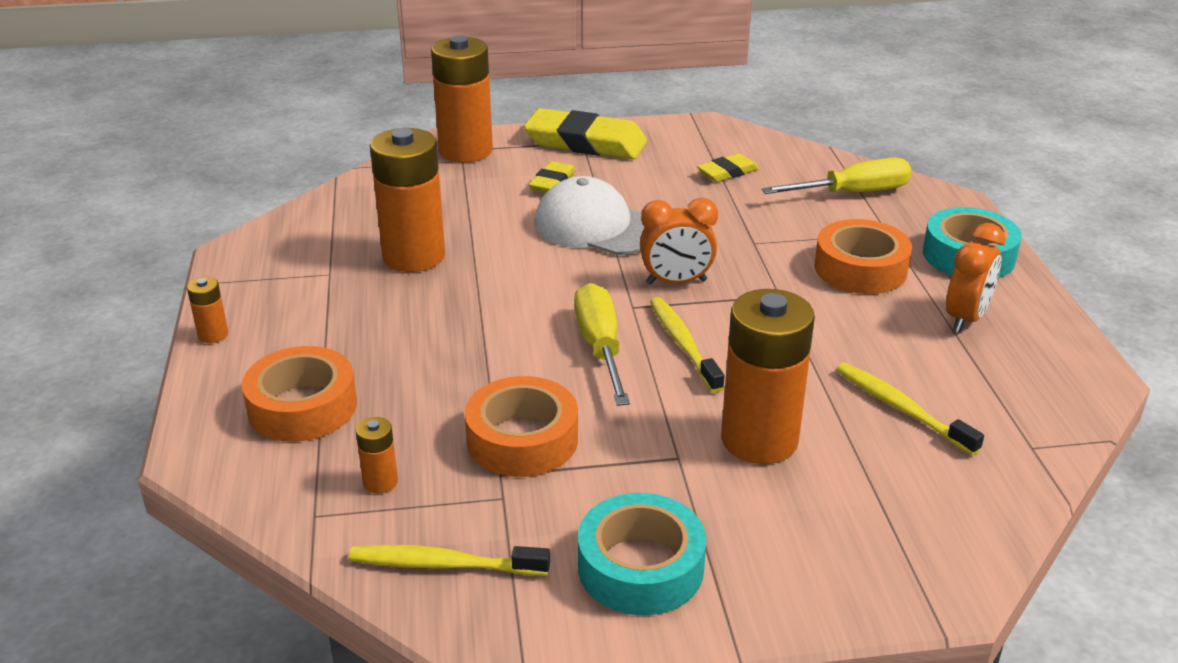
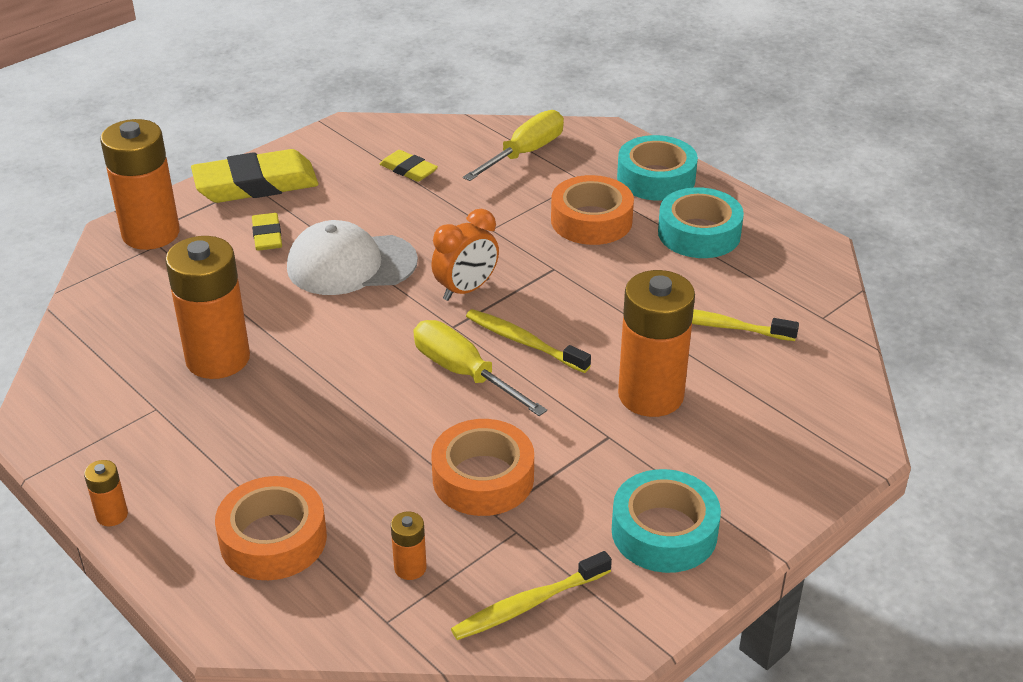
camera: 35 degrees left, 5 degrees up
yellow eraser [697,153,759,182] -> yellow eraser turned 75 degrees counterclockwise [380,150,438,182]
orange clock [946,223,1006,333] -> turquoise tape [658,187,744,258]

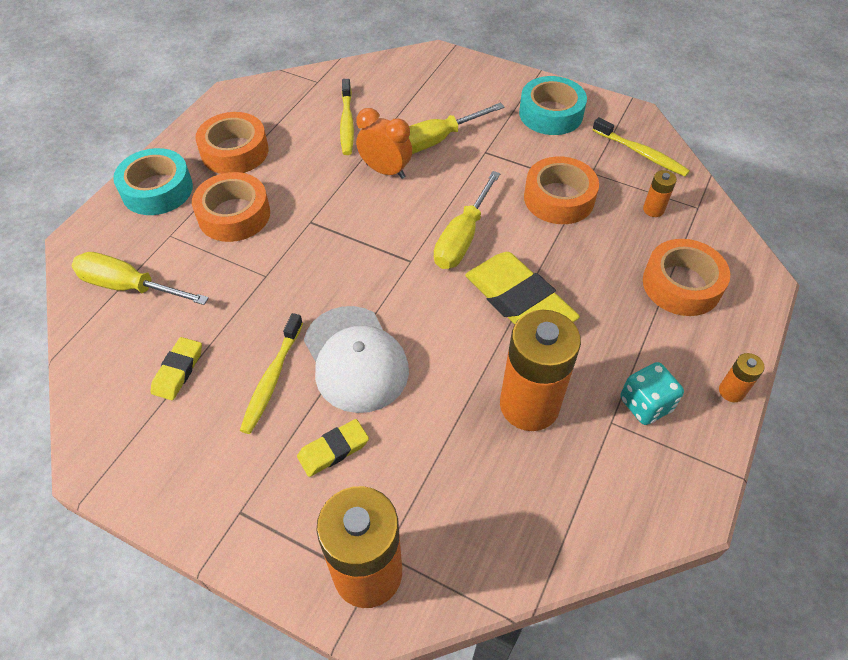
camera: 110 degrees left, 15 degrees up
yellow eraser [191,149,319,203] -> yellow eraser moved to [465,252,580,324]
orange clock [431,209,499,301] -> orange clock moved to [356,108,412,179]
yellow toothbrush [466,309,591,373] -> yellow toothbrush moved to [240,313,303,434]
orange battery [618,270,695,417] -> yellow screwdriver [409,103,504,154]
turquoise tape [658,187,744,258] -> orange tape [195,112,268,174]
none -> turquoise dice [621,362,684,425]

